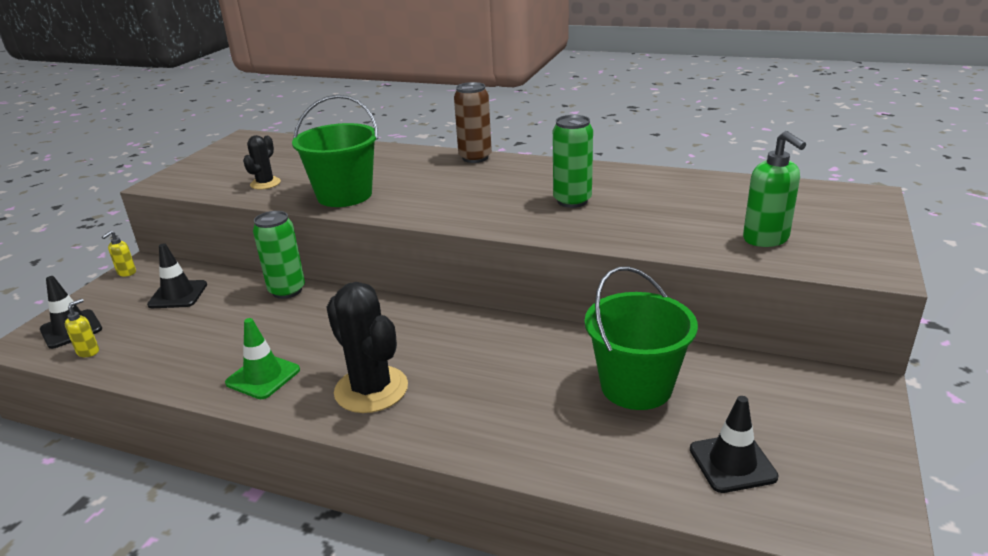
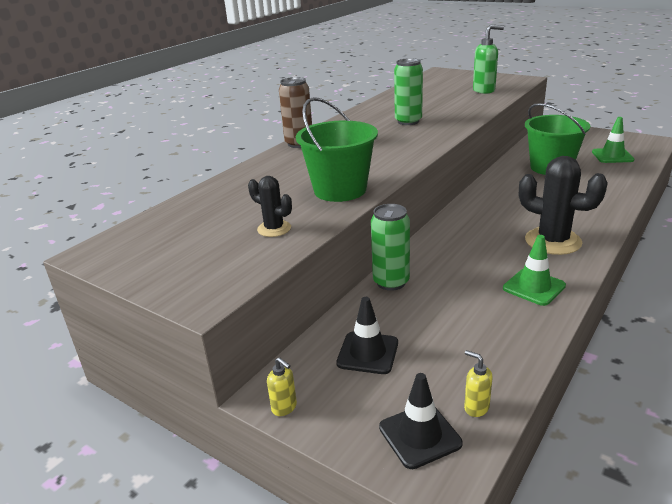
camera: 75 degrees left, 0 degrees up
black cactus [326,282,408,413] -> black cactus turned 60 degrees clockwise [519,156,608,255]
black traffic cone [690,396,779,493] -> green traffic cone [592,117,634,163]

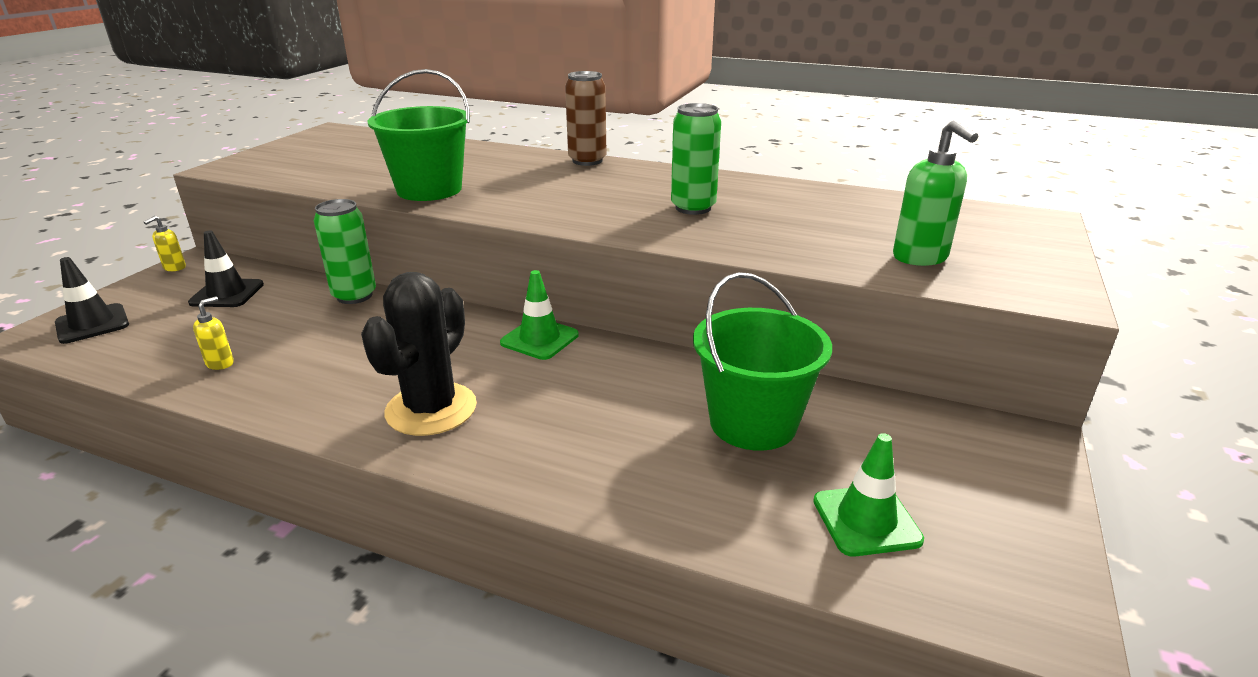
camera: 75 degrees right, 0 degrees up
black cactus [248,176,292,237] -> none
yellow soap dispenser [464,350,492,417] -> yellow soap dispenser moved to [193,296,234,370]
green traffic cone [503,235,566,306] -> green traffic cone moved to [500,270,579,360]

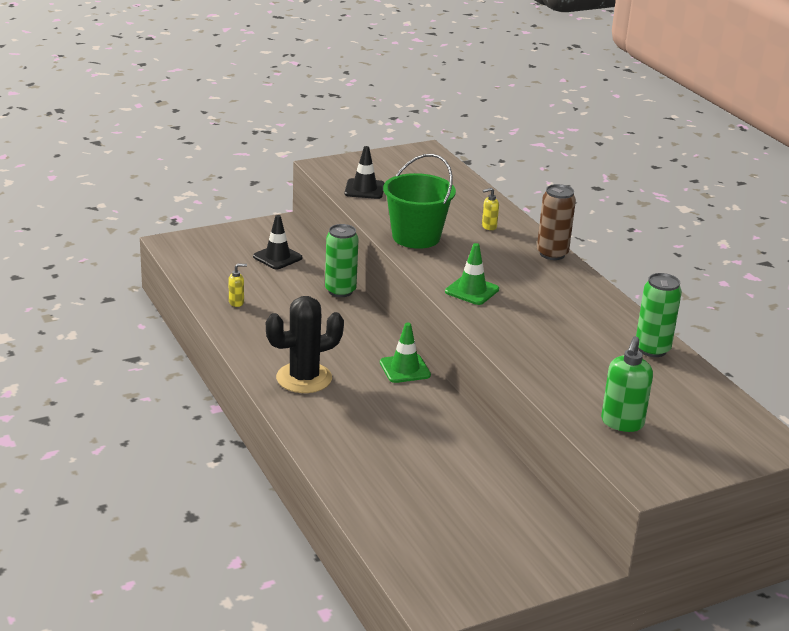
camera: 40 degrees right, 0 degrees up
black traffic cone [55,257,129,344] -> black traffic cone moved to [344,146,384,199]
yellow soap dispenser [144,216,186,271] -> yellow soap dispenser moved to [482,188,499,230]
green can [671,103,721,215] -> green can moved to [636,273,682,357]
green bucket [693,272,832,451] -> none
green traffic cone [813,433,924,557] -> green traffic cone moved to [445,243,499,305]

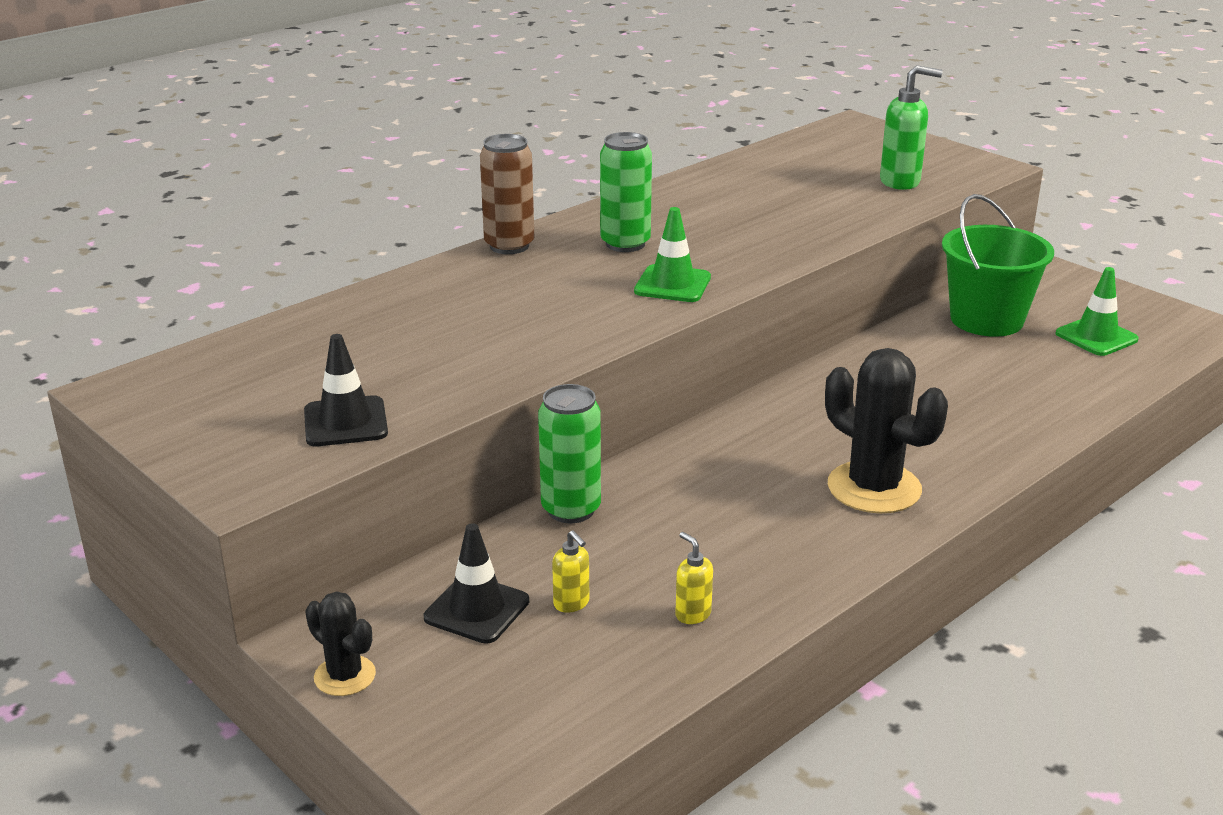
camera: 105 degrees left, 0 degrees up
green traffic cone [380,323,431,383] -> green traffic cone moved to [1055,267,1139,356]
green bucket [383,154,456,249] -> green bucket moved to [942,194,1054,337]
yellow soap dispenser [482,188,499,230] -> yellow soap dispenser moved to [552,530,589,613]
green can [636,273,682,357] -> green can moved to [600,132,652,252]
none -> black cactus [305,592,376,696]

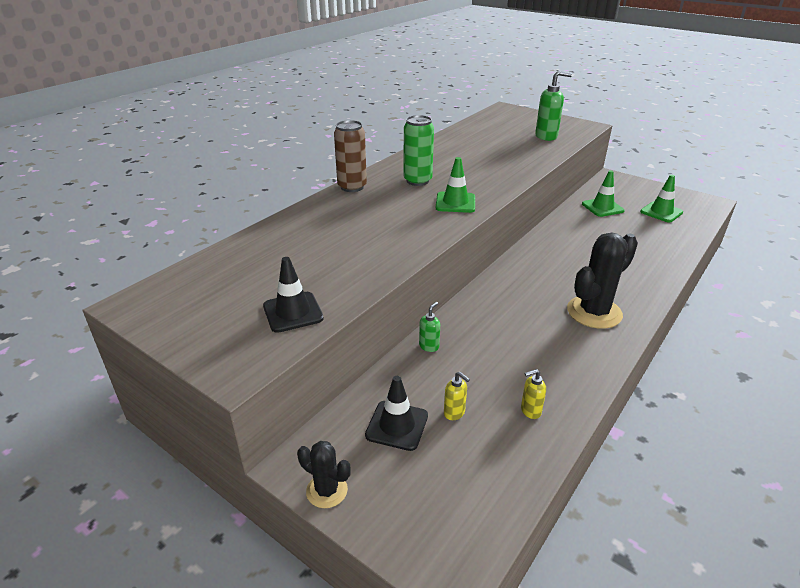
camera: 10 degrees left, 5 degrees up
green can [538,384,601,523] -> green soap dispenser [419,302,440,352]
yellow soap dispenser [675,532,713,624] -> yellow soap dispenser turned 60 degrees counterclockwise [521,369,546,419]
black cactus [825,348,948,513] -> black cactus turned 75 degrees counterclockwise [567,233,638,329]
green bucket [942,194,1054,337] -> green traffic cone [582,170,625,217]

